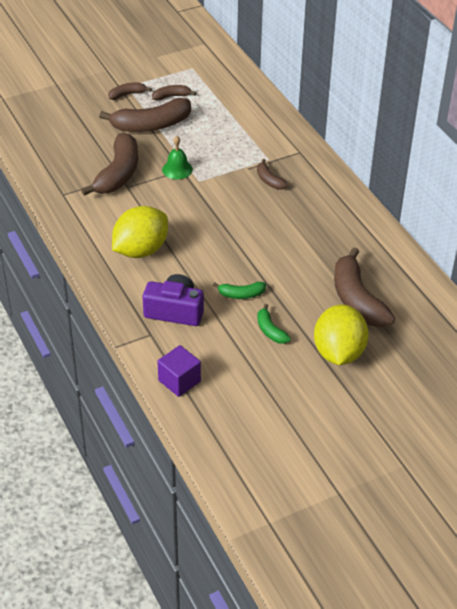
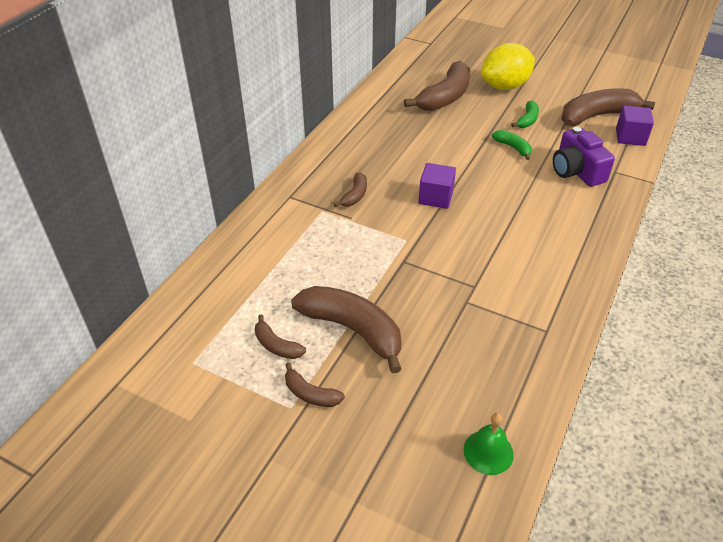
camera: 125 degrees left, 0 degrees up
brown banana [81,133,138,196] -> brown banana moved to [561,88,655,126]
yellow lemon [112,206,168,258] -> none
green bell [162,136,193,179] -> green bell moved to [464,413,514,475]
none -> purple cube [419,163,456,209]

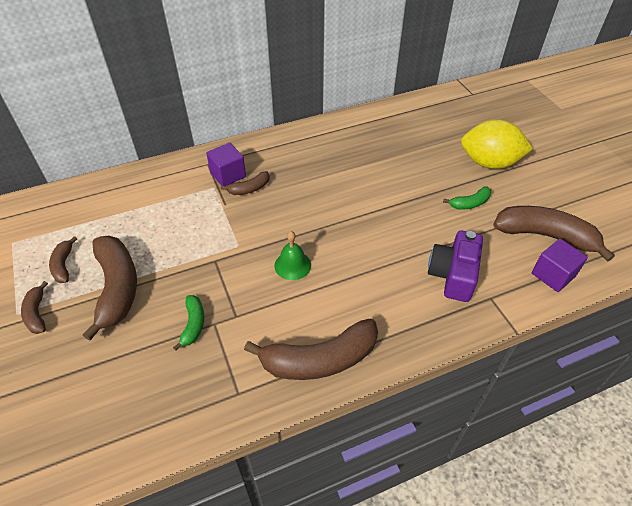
camera: 40 degrees right, 5 degrees up
brown banana [404,61,470,111] -> brown banana moved to [244,319,378,380]
purple cube [419,163,456,209] -> purple cube moved to [206,143,246,186]
green bell [464,413,514,475] -> green bell moved to [275,231,311,280]
green banana [492,130,532,160] -> green banana moved to [173,295,204,351]

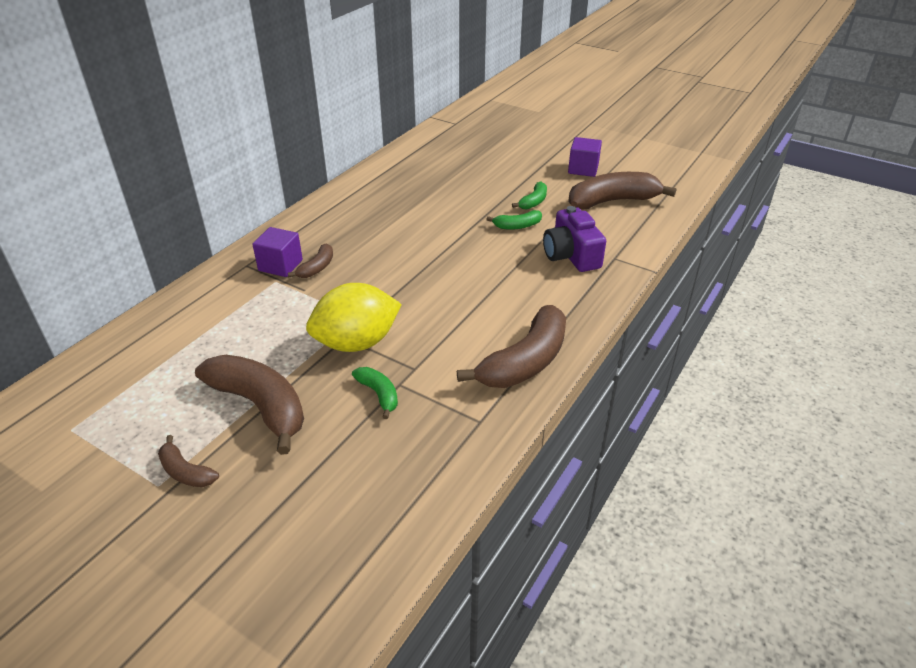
camera: 35 degrees left, 10 degrees down
brown banana [49,236,77,283] -> none
green bell [275,231,311,280] -> none
yellow lemon [461,119,533,169] -> yellow lemon moved to [306,283,402,352]
purple cube [532,239,588,292] -> purple cube moved to [568,137,602,177]
none -> green banana [486,210,542,230]

